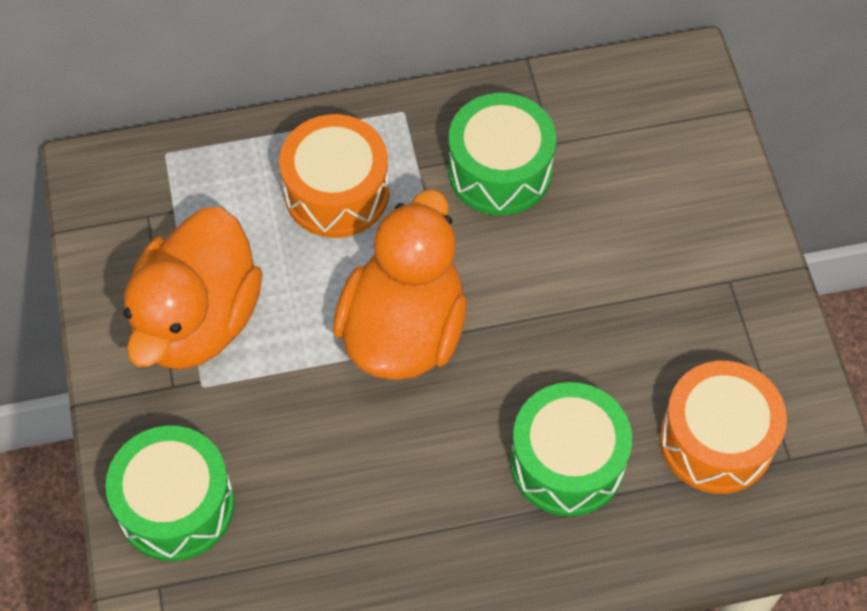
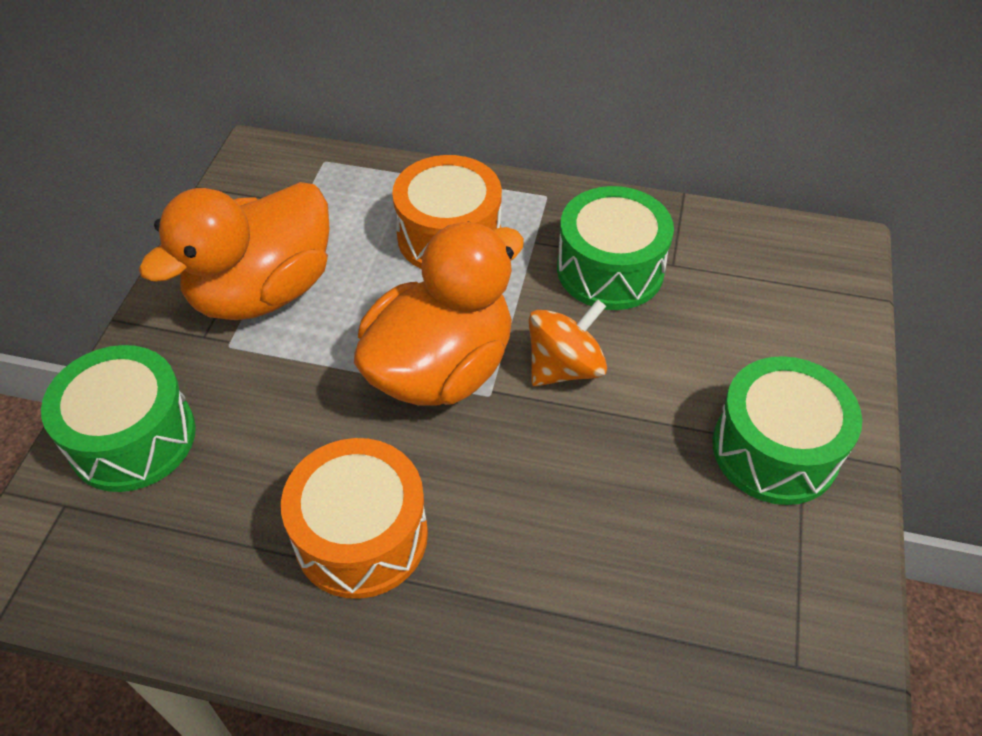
camera: 25 degrees right, 10 degrees down
green drum [510,382,632,516] -> green drum moved to [712,356,862,505]
orange drum [660,361,787,494] -> orange drum moved to [281,438,428,599]
none -> orange spinning top [529,299,607,386]

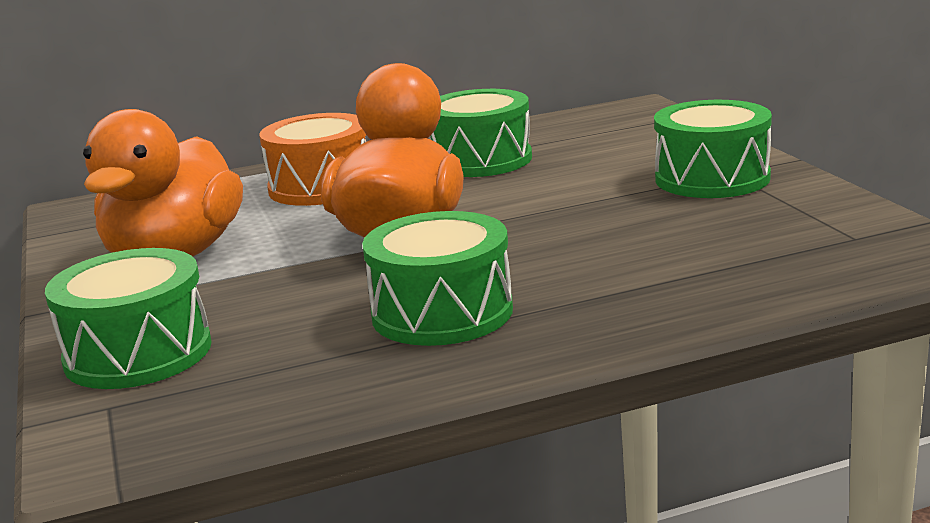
camera: 30 degrees left, 30 degrees down
orange drum [281,438,428,599] -> green drum [362,211,513,346]
orange spinning top [529,299,607,386] -> none

